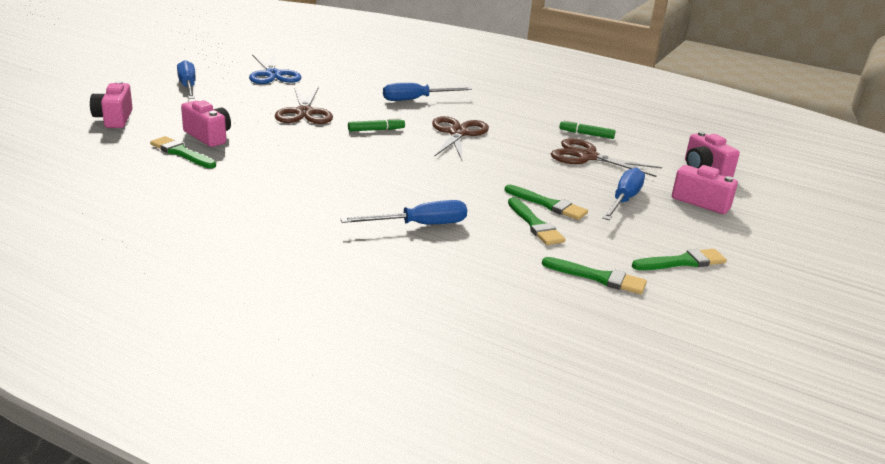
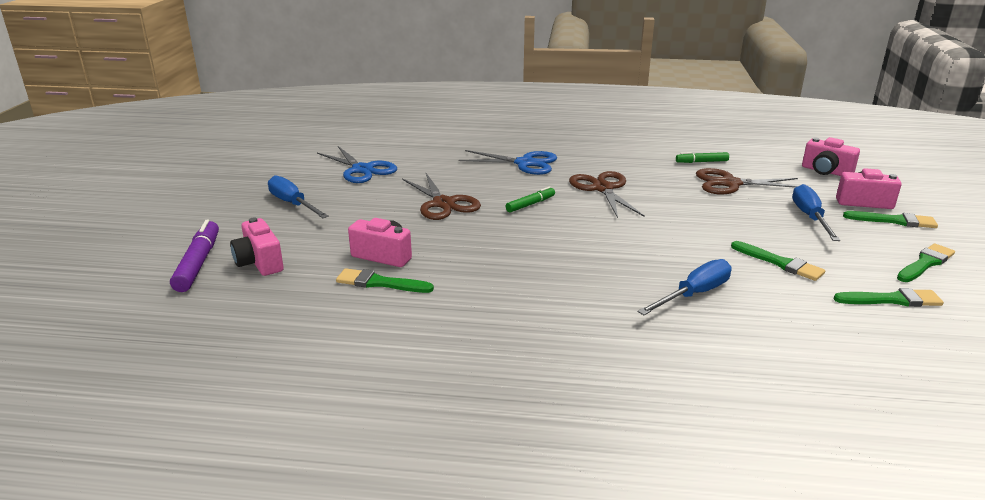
camera: 20 degrees left, 0 degrees up
blue screwdriver [383,83,472,101] -> blue scissors [459,150,557,175]
green brush [504,185,588,220] -> green brush moved to [843,211,938,228]
none -> purple marker [170,220,219,292]

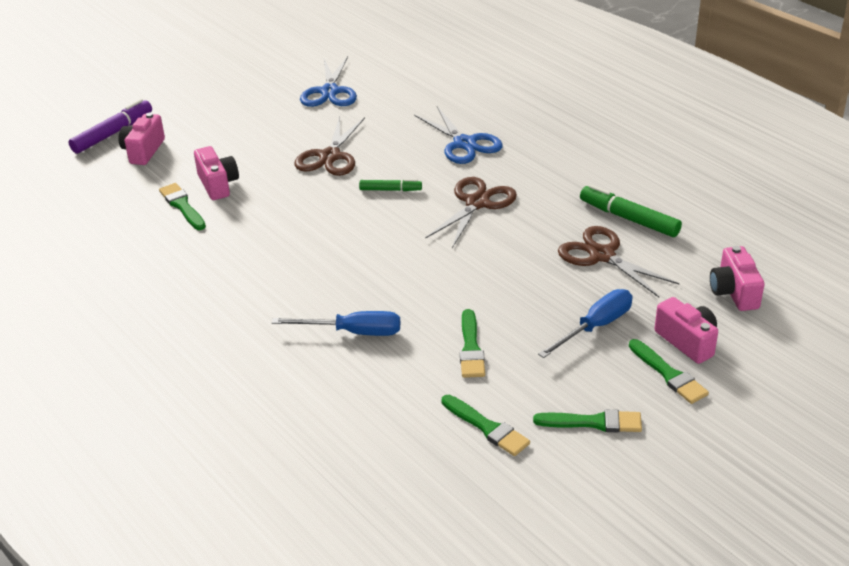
camera: 45 degrees right, 10 degrees up
blue screwdriver [268,175,329,218] -> none
green marker [676,152,729,163] -> green marker [580,185,682,237], size x1.67

